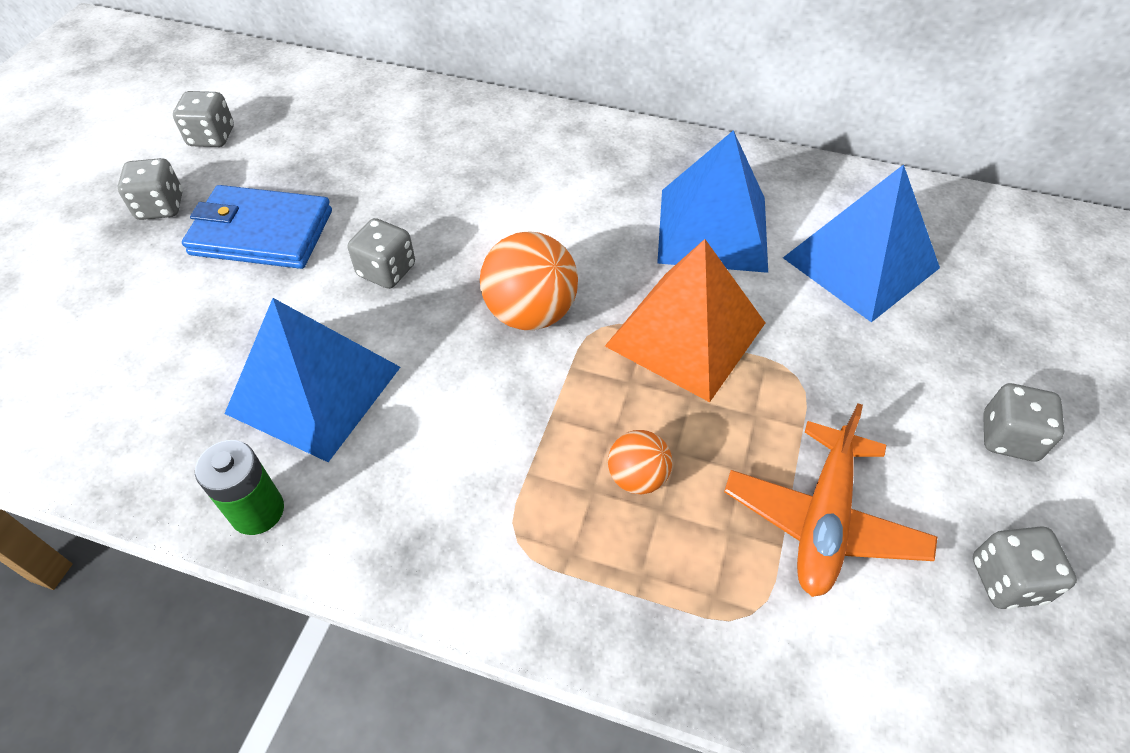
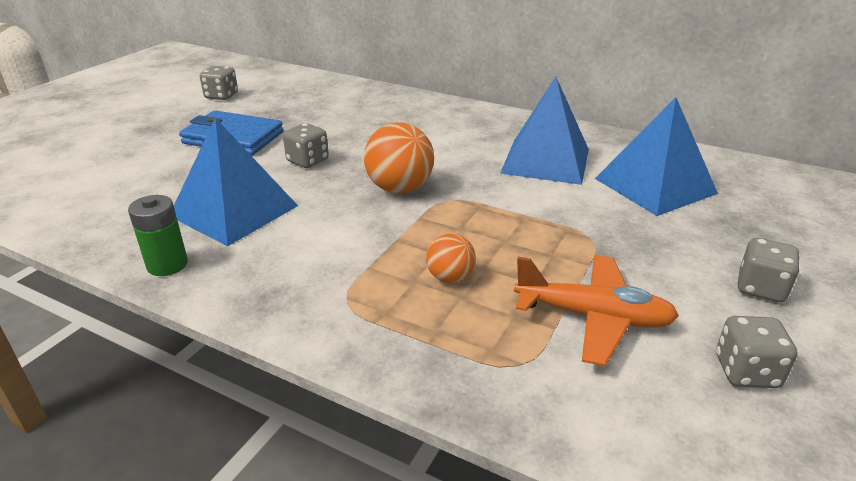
camera: 10 degrees right, 20 degrees down
grey dice [117,158,183,220] -> none
orange pyramid [605,239,765,402] -> none
orange plane [724,404,937,597] -> orange plane turned 105 degrees counterclockwise [514,255,679,366]

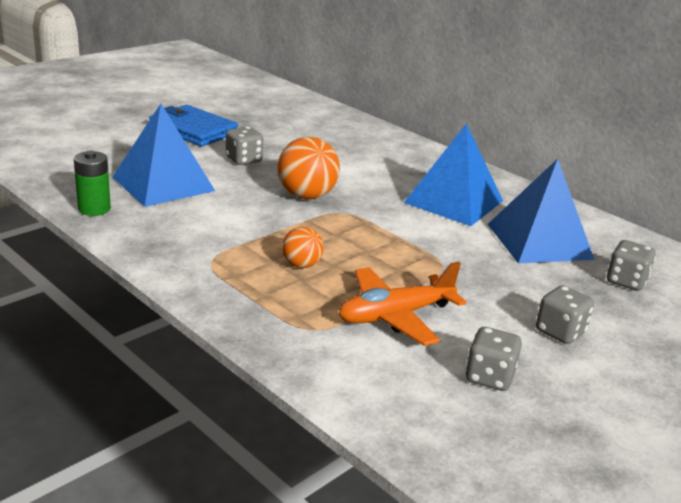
camera: 15 degrees right, 5 degrees down
grey dice [200,66,238,100] -> grey dice moved to [607,240,656,291]
orange plane [514,255,679,366] -> orange plane turned 120 degrees clockwise [339,262,466,346]

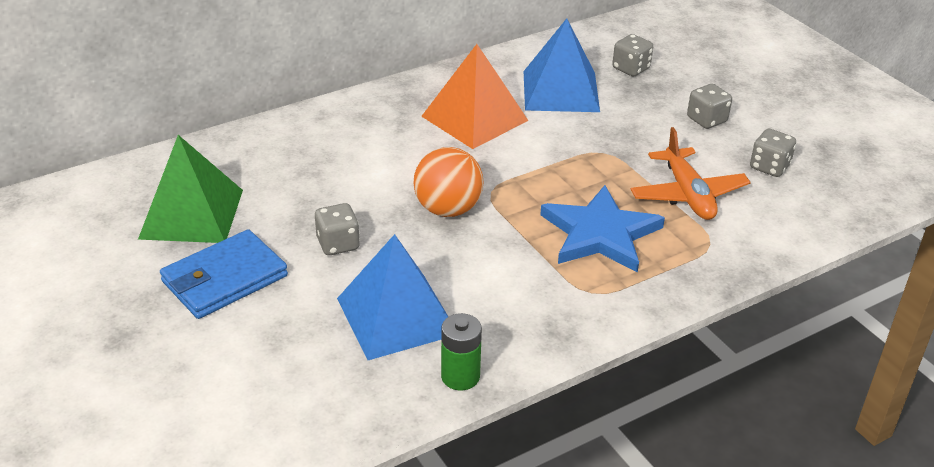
camera: 75 degrees left, 10 degrees up
orange ball [282,227,324,268] -> blue star [540,185,665,273]
blue pyramid [404,123,503,226] -> orange pyramid [421,44,529,149]
none -> green pyramid [138,135,243,243]

